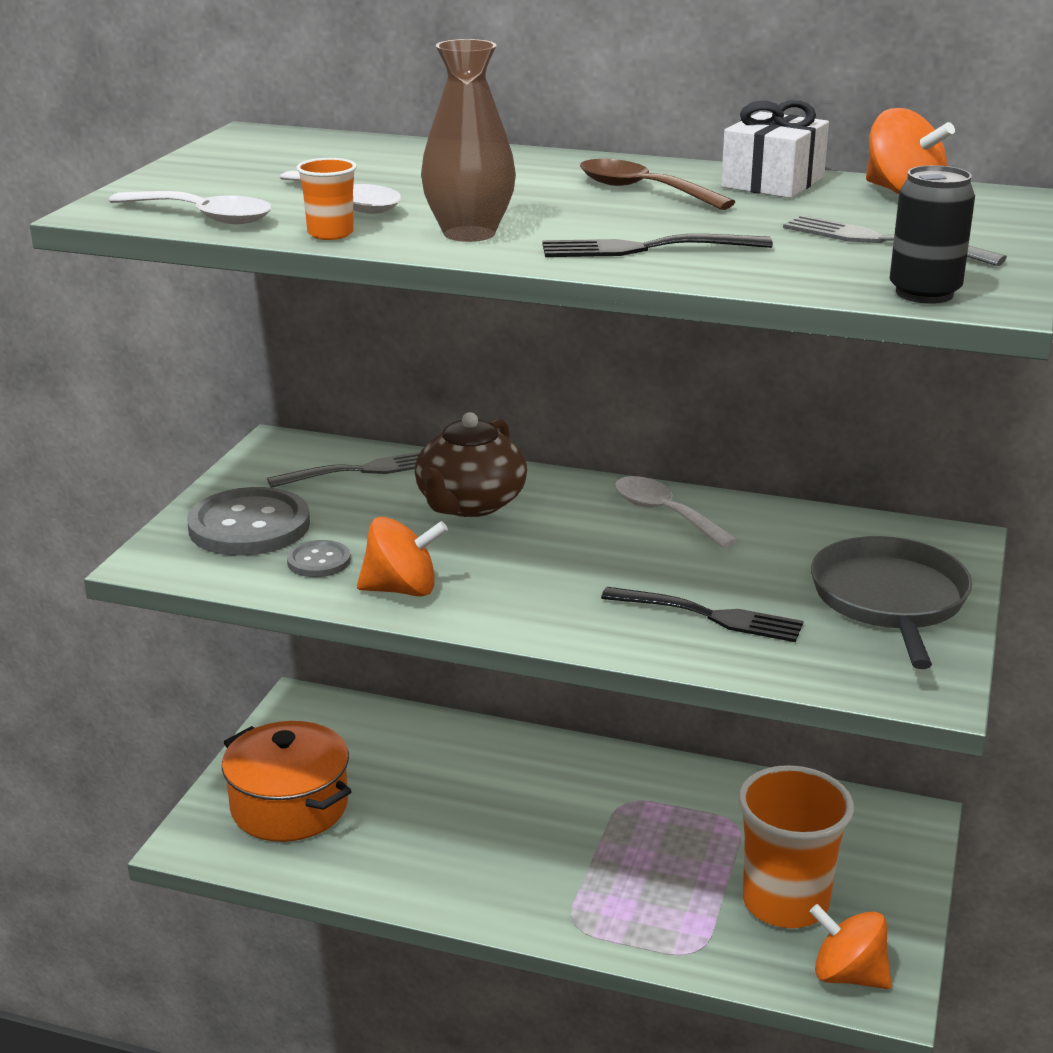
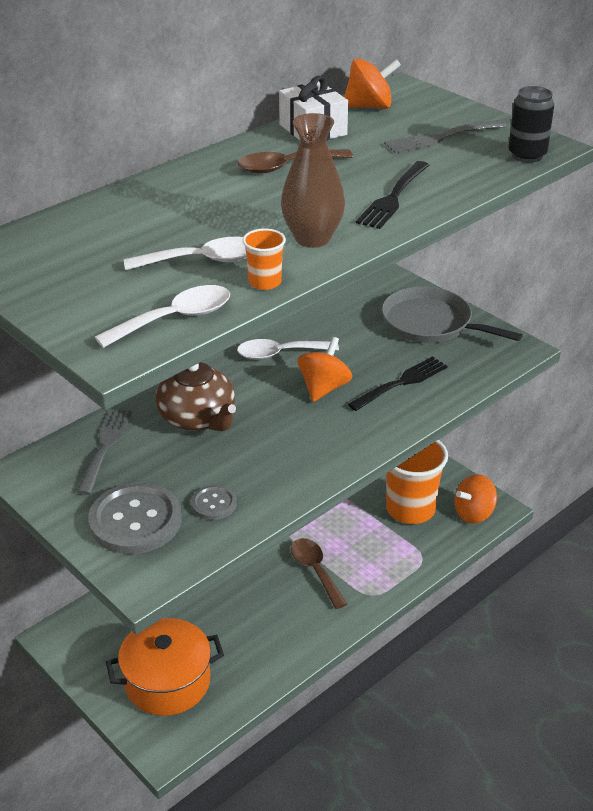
camera: 60 degrees left, 10 degrees up
orange spinning top [357,517,448,597] -> orange spinning top moved to [298,337,352,402]
none -> brown spoon [291,538,347,609]

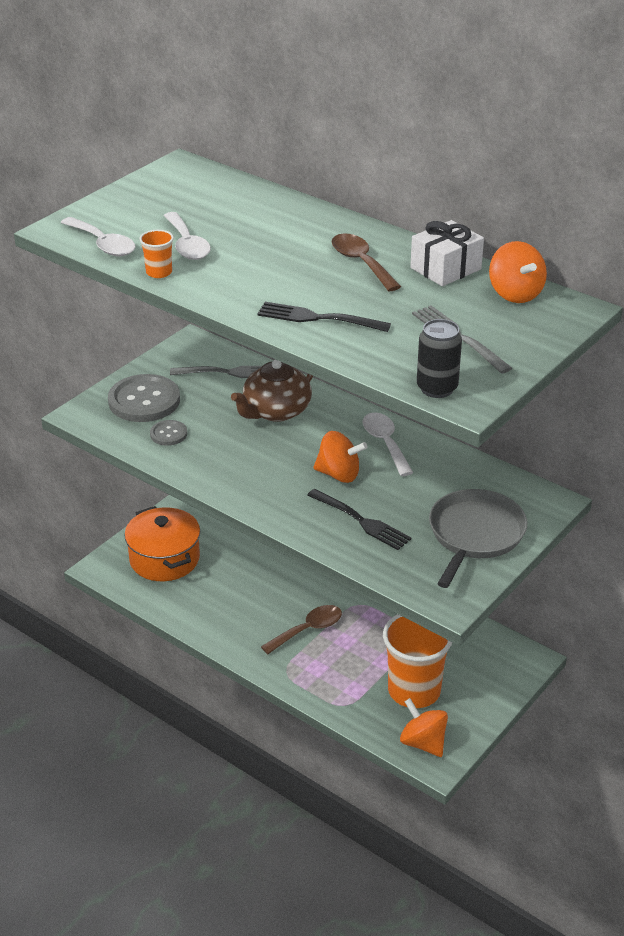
camera: 80 degrees right, 0 degrees up
brown vase [281,113,345,248] -> none

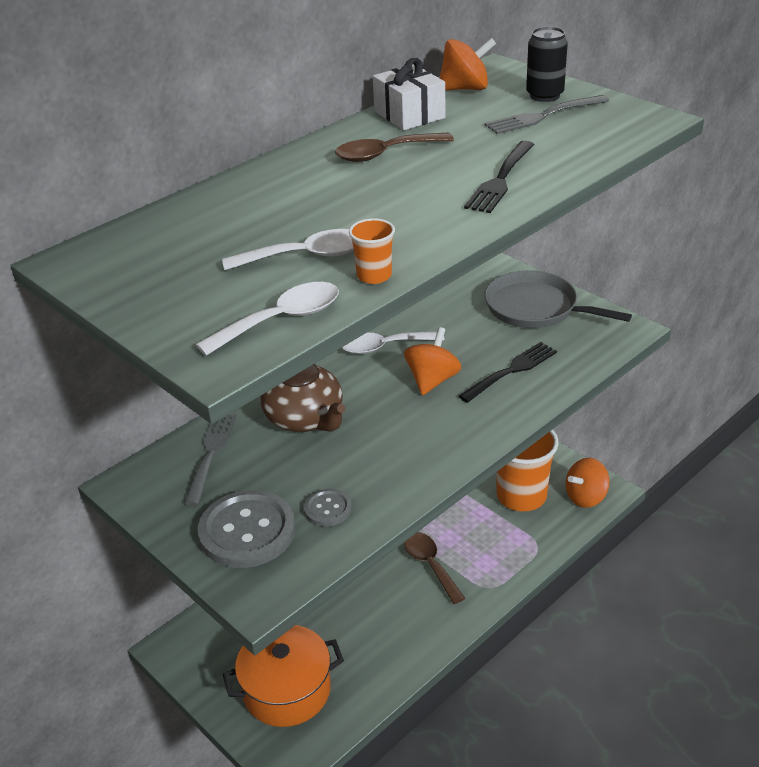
camera: 80 degrees left, 0 degrees up
black can [417,319,462,398] -> black can moved to [526,27,568,102]

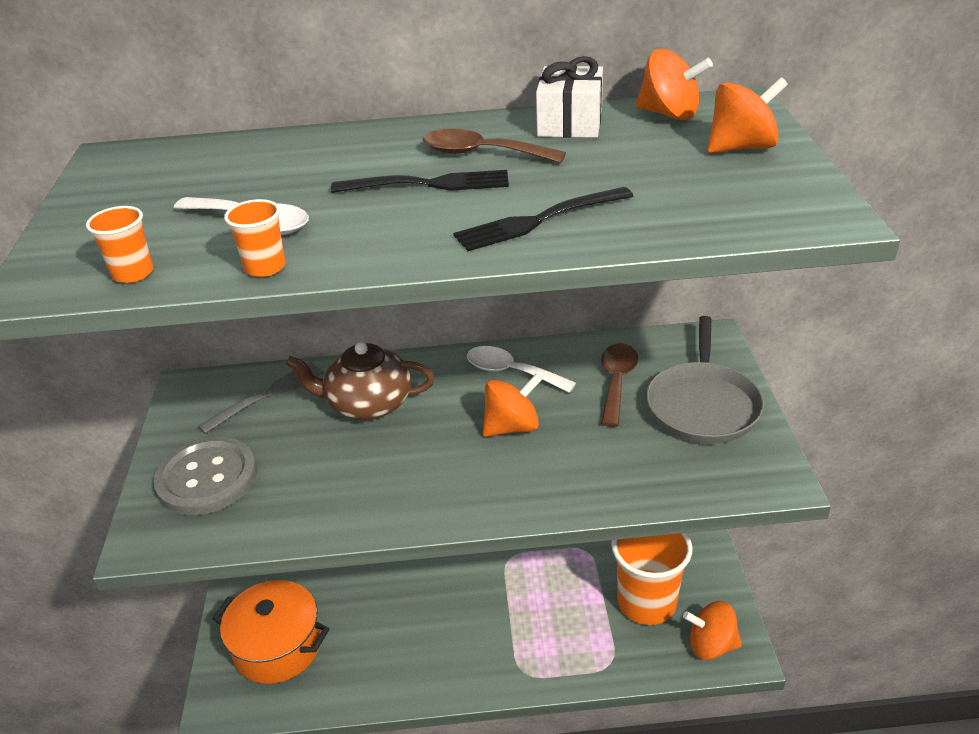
camera: 40 degrees right, 0 degrees up
white spoon [196,282,339,356] -> orange cup [86,206,154,283]
brown teapot [261,364,345,432] -> brown teapot turned 90 degrees clockwise [286,342,435,420]
grey button [304,489,352,526] -> none
brown spoon [404,532,466,604] -> brown spoon moved to [601,343,638,427]
black fork [459,342,557,403] -> black fork moved to [331,170,509,193]
grey fork [485,95,609,134] -> none
grey pan [485,270,632,328] -> grey pan turned 150 degrees counterclockwise [646,316,764,444]
black can [526,27,568,102] -> orange spinning top [707,77,788,153]

